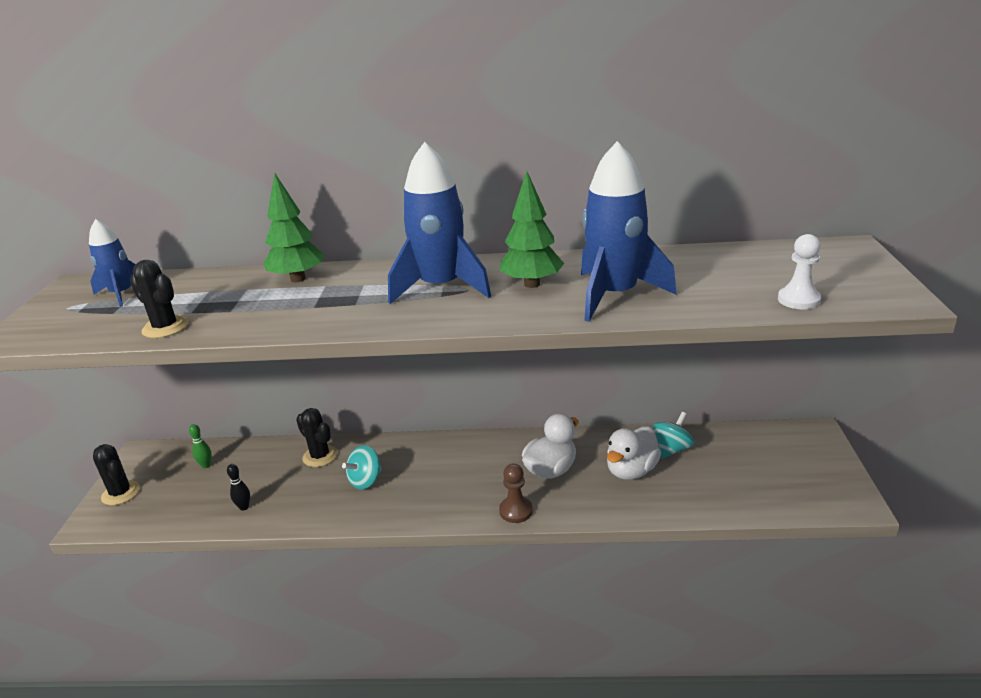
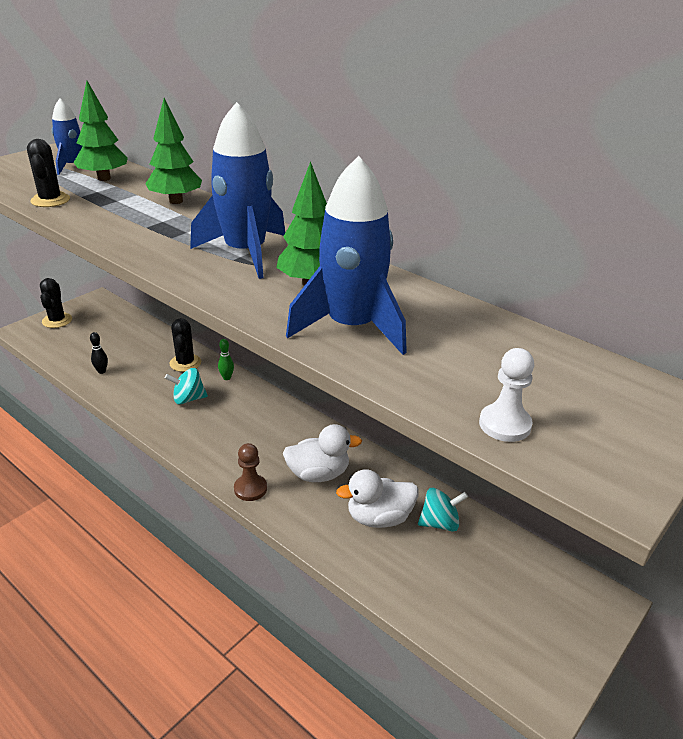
camera: 35 degrees right, 5 degrees up
green bowling pin [189,424,212,468] -> green bowling pin moved to [218,339,234,380]
none -> green tree [74,81,128,181]

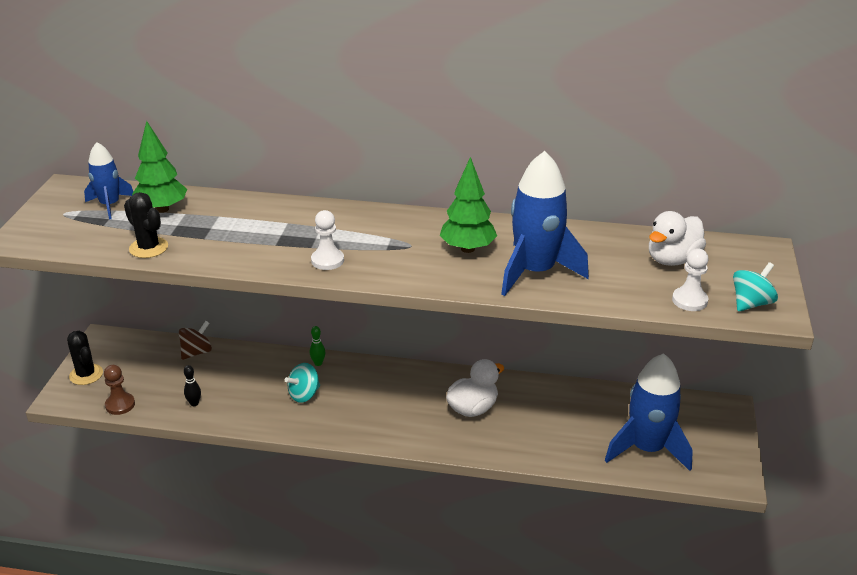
camera: 30 degrees left, 0 degrees up
green tree [145,98,202,204] -> none
black cactus [170,318,201,372] -> none
blue rocket [190,102,285,279] -> blue rocket moved to [605,353,693,471]
brown pawn [234,443,267,501] -> brown pawn moved to [104,365,135,415]
white duck [336,469,419,528] -> white duck moved to [649,211,706,266]
turquoise spinning top [418,488,468,532] -> turquoise spinning top moved to [733,262,778,312]
none -> brown spinning top [179,321,212,360]
none -> white pawn [311,210,344,270]

